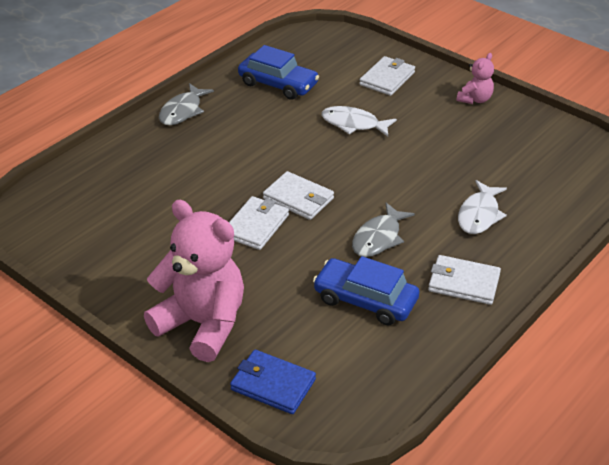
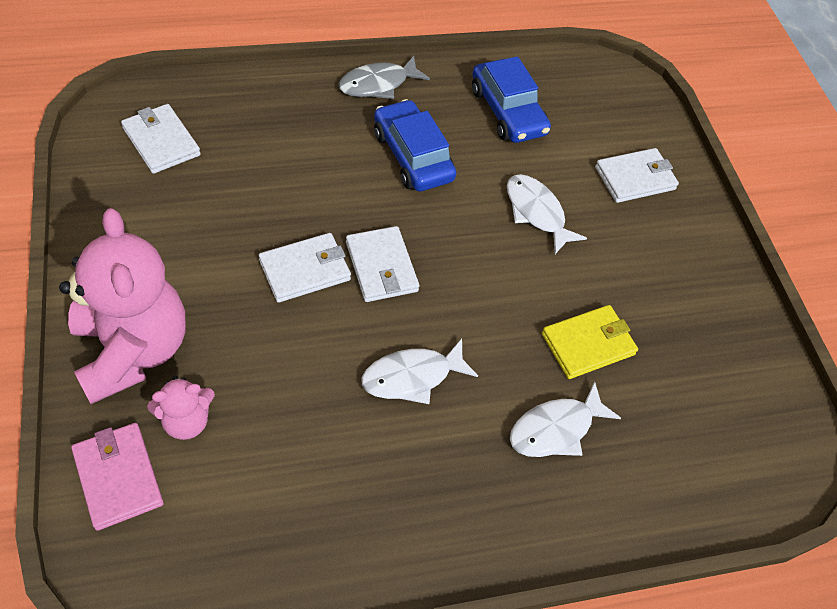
camera: 30 degrees right, 15 degrees up
blue wallet [230,350,316,414] -> pink wallet [71,423,164,531]
blue car [313,256,419,325] -> blue car moved to [374,99,456,191]
grey fish [352,202,415,257] -> white fish [362,339,478,404]
white wallet [428,255,501,305] -> white wallet moved to [121,104,201,174]
pink teddy bear [456,53,494,104] -> pink teddy bear moved to [147,376,215,440]
none -> yellow wallet [542,305,638,379]

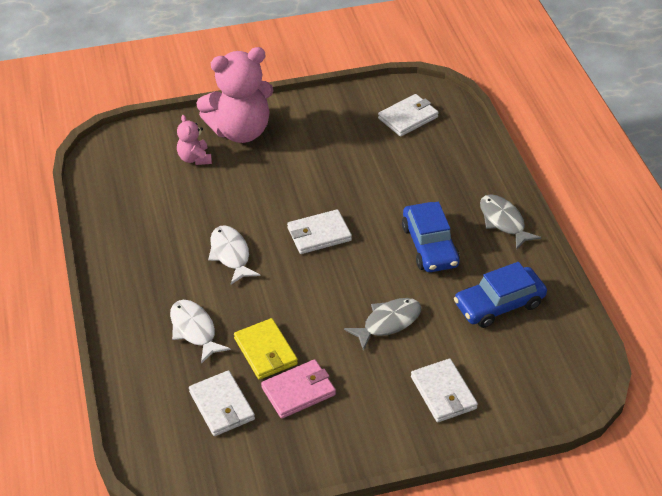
camera: 95 degrees right, 10 degrees down
pink wallet [71,423,164,531] -> pink wallet moved to [261,359,336,419]
white wallet [259,233,351,303] -> white wallet moved to [189,370,255,436]
blue car [374,99,456,191] -> blue car turned 105 degrees clockwise [402,202,460,272]
white fish [507,174,587,254] -> grey fish [344,298,421,351]

